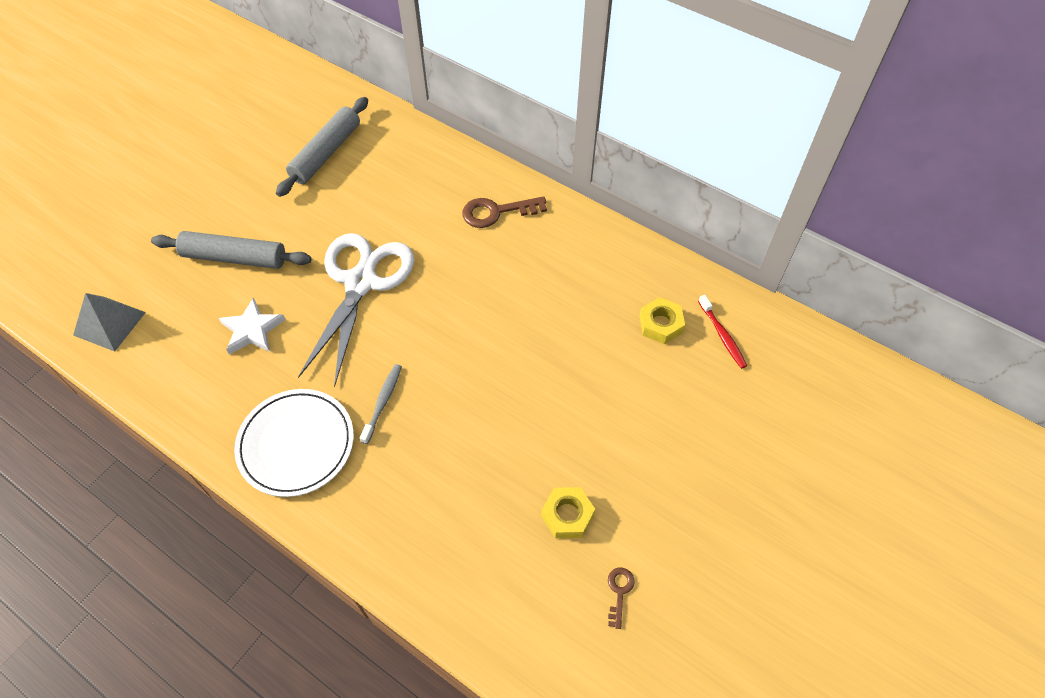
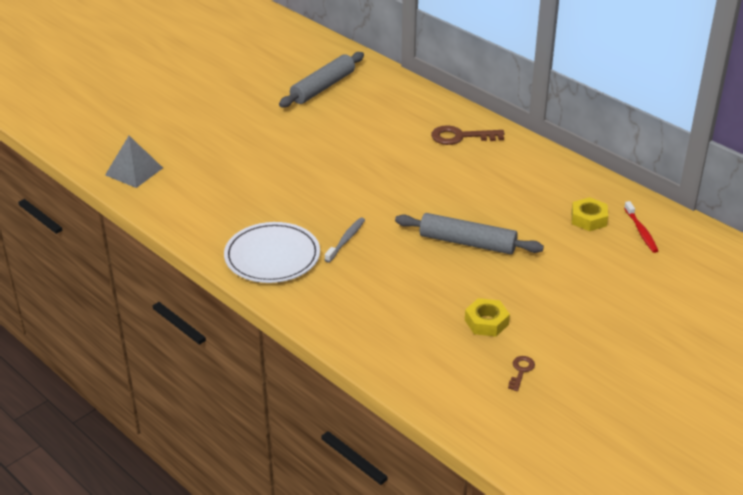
camera: 10 degrees right, 20 degrees down
grey rolling pin [151,231,312,269] -> grey rolling pin moved to [395,213,544,254]
white star [219,297,286,355] -> none
white scissors [298,233,414,387] -> none

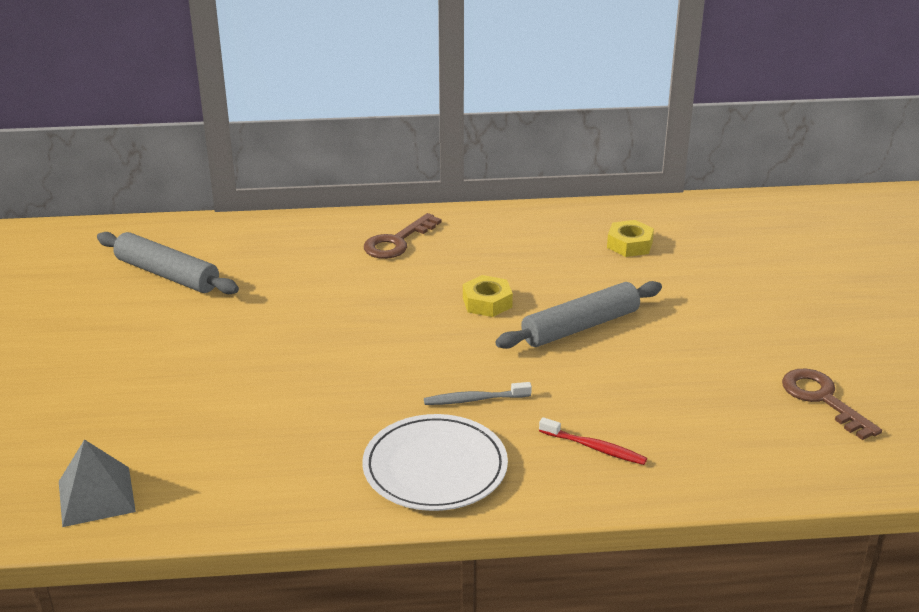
camera: 50 degrees left, 5 degrees down
grey rolling pin [279,52,364,108] -> grey rolling pin turned 45 degrees counterclockwise [97,232,239,294]
grey toothbrush [325,217,365,263] -> grey toothbrush turned 75 degrees counterclockwise [424,382,532,405]
yellow nut [465,298,510,337] -> yellow nut moved to [463,275,513,317]
brown key [508,356,535,391] -> brown key [782,369,882,440], size x1.86
red toothbrush [624,201,658,253] -> red toothbrush moved to [539,417,647,465]

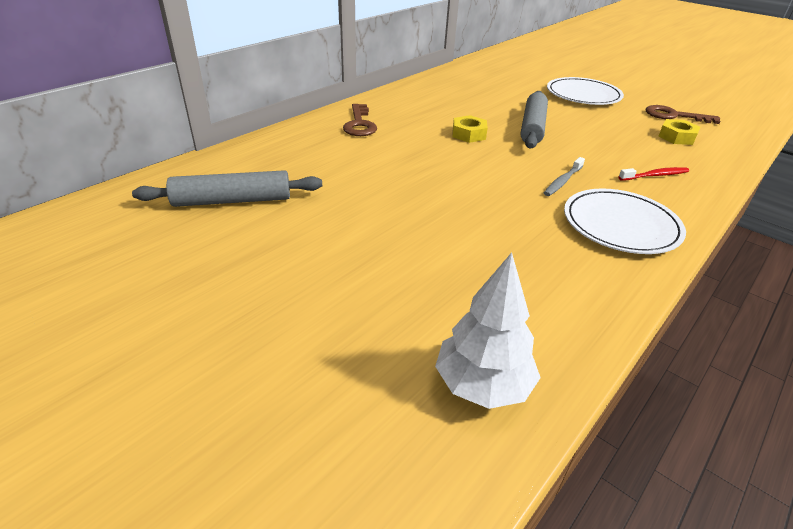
camera: 45 degrees left, 5 degrees up
grey pyramid [59,439,136,527] -> white tree [435,252,541,409]
yellow nut [607,220,654,257] -> yellow nut moved to [659,119,700,145]
none -> white plate [547,77,624,105]

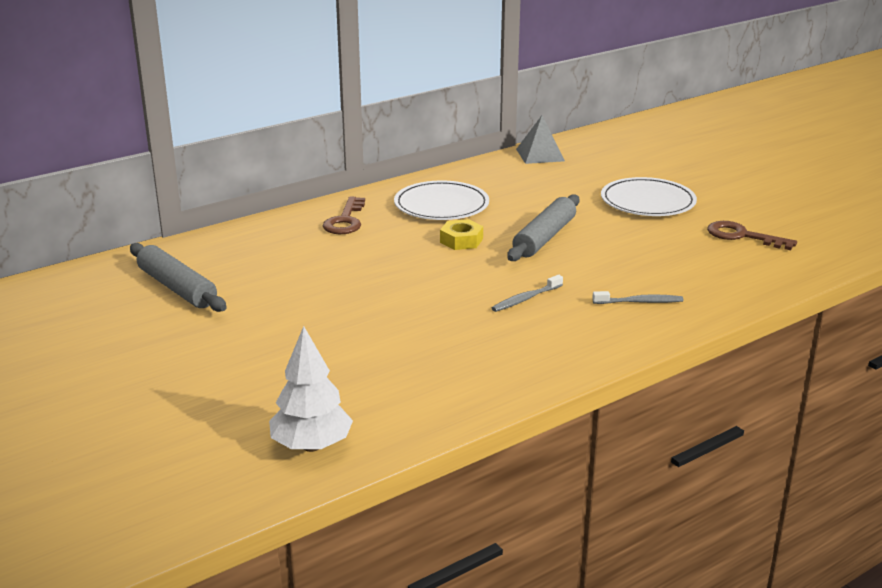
camera: 15 degrees right, 10 degrees down
grey rolling pin [132,170,322,207] -> grey rolling pin turned 45 degrees clockwise [130,243,227,312]
white plate [564,189,686,254] -> white plate moved to [394,180,489,220]
red toothbrush [619,167,689,181] -> grey toothbrush [592,291,683,304]
yellow nut [659,119,700,145] -> none
none -> grey pyramid [516,115,565,164]

